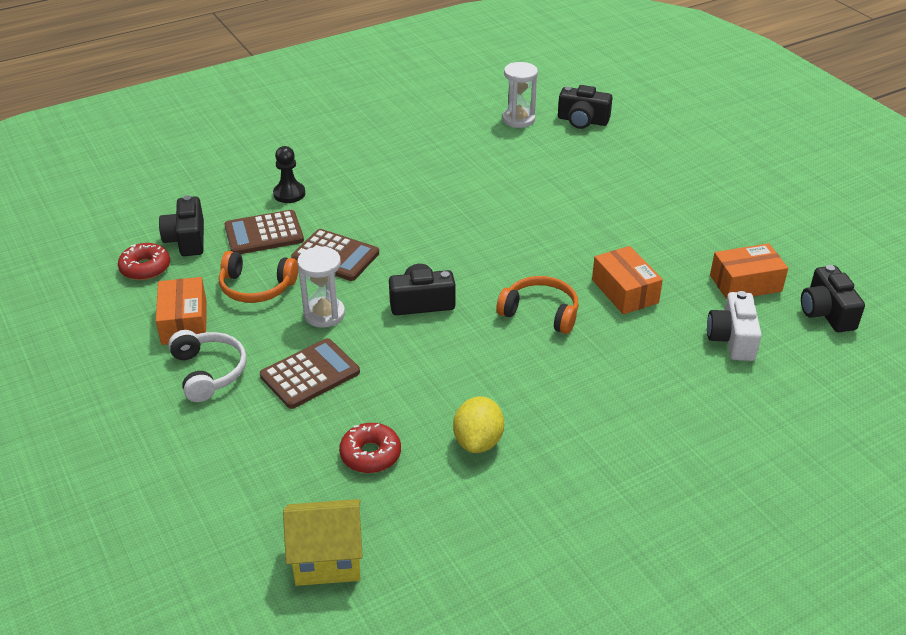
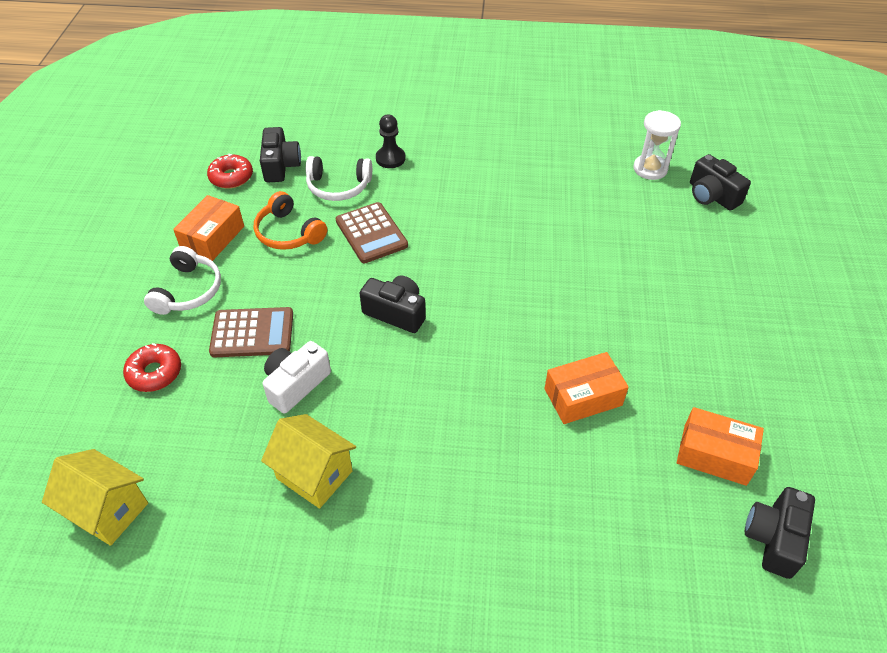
camera: 35 degrees right, 10 degrees up
black camera [159,195,204,256] -> black camera turned 150 degrees clockwise [260,127,301,182]
brown calculator [224,210,304,254] -> white headphones [306,156,372,201]
white hourglass [297,246,345,328] -> none
red donut [339,423,401,473] -> red donut moved to [123,343,181,392]
yellow lemon [453,396,504,453] -> yellow house [261,414,356,509]
orange headphones [496,276,579,334] -> none
orange box [592,246,663,314] -> orange box turned 60 degrees clockwise [544,352,629,424]
white camera [707,291,762,361] -> white camera moved to [263,341,331,414]

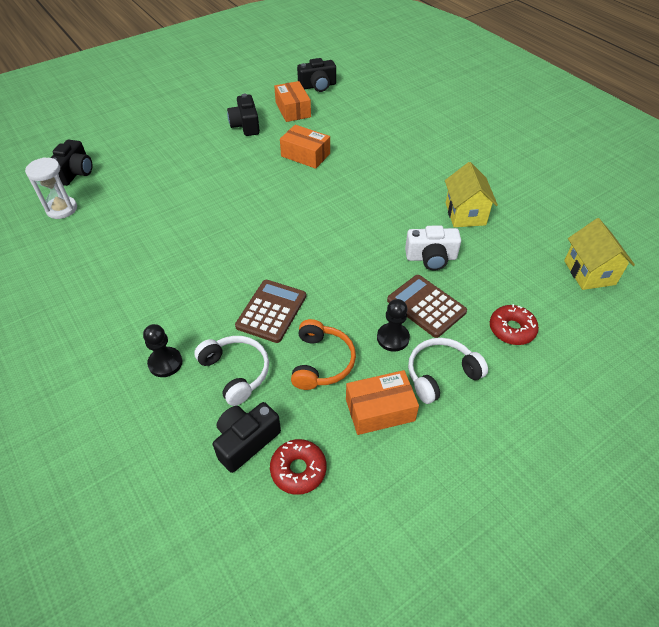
camera: 130 degrees left, 0 degrees up
black camera [359,276,426,333] -> black camera moved to [227,94,260,136]
none -> black pawn [377,299,410,352]

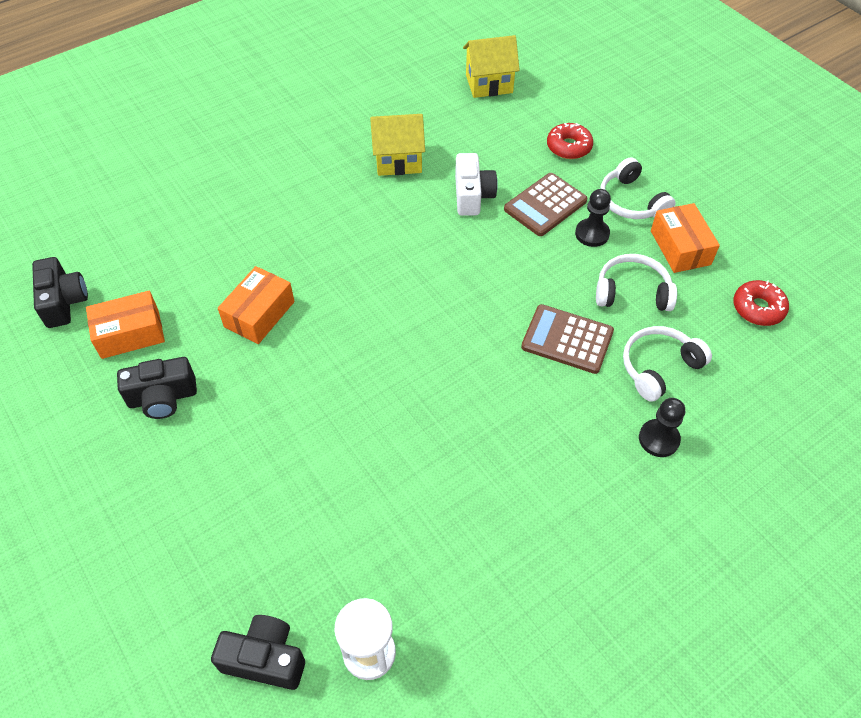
camera: 90 degrees left, 5 degrees up
black camera [213,402,281,473] -> none
orange headphones [291,319,356,390] -> white headphones [596,254,677,311]

